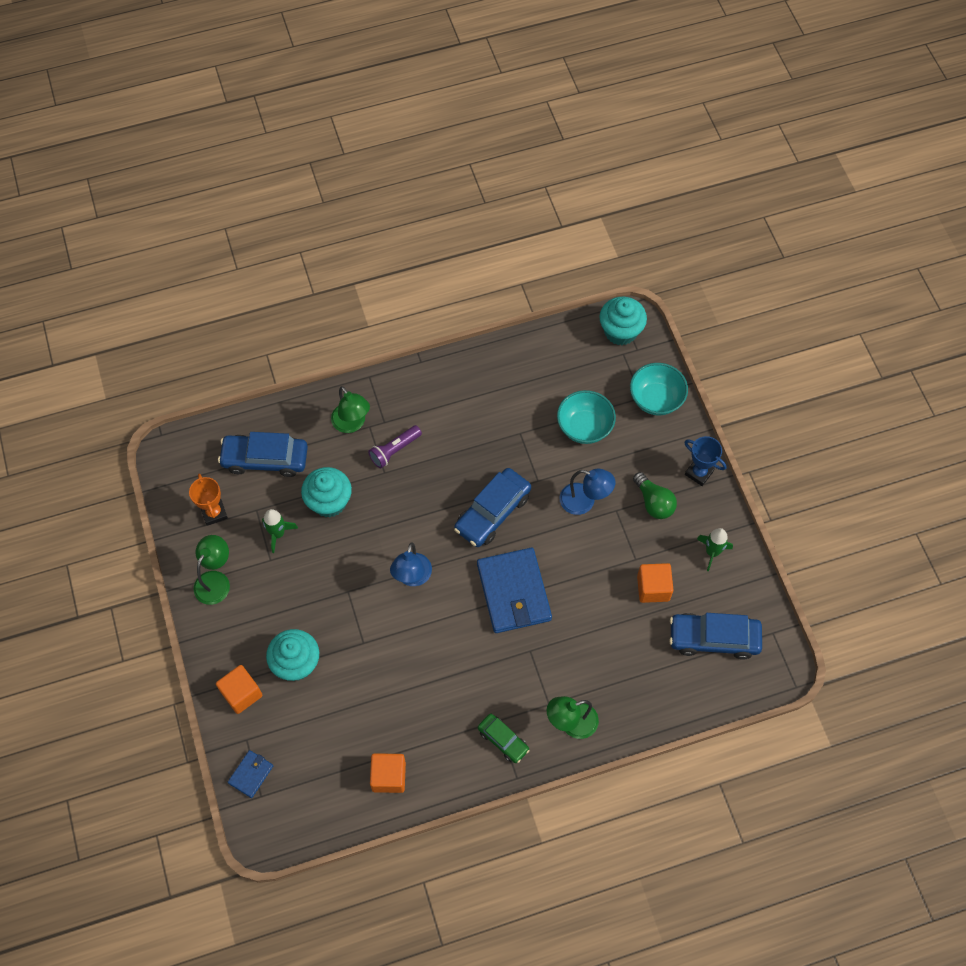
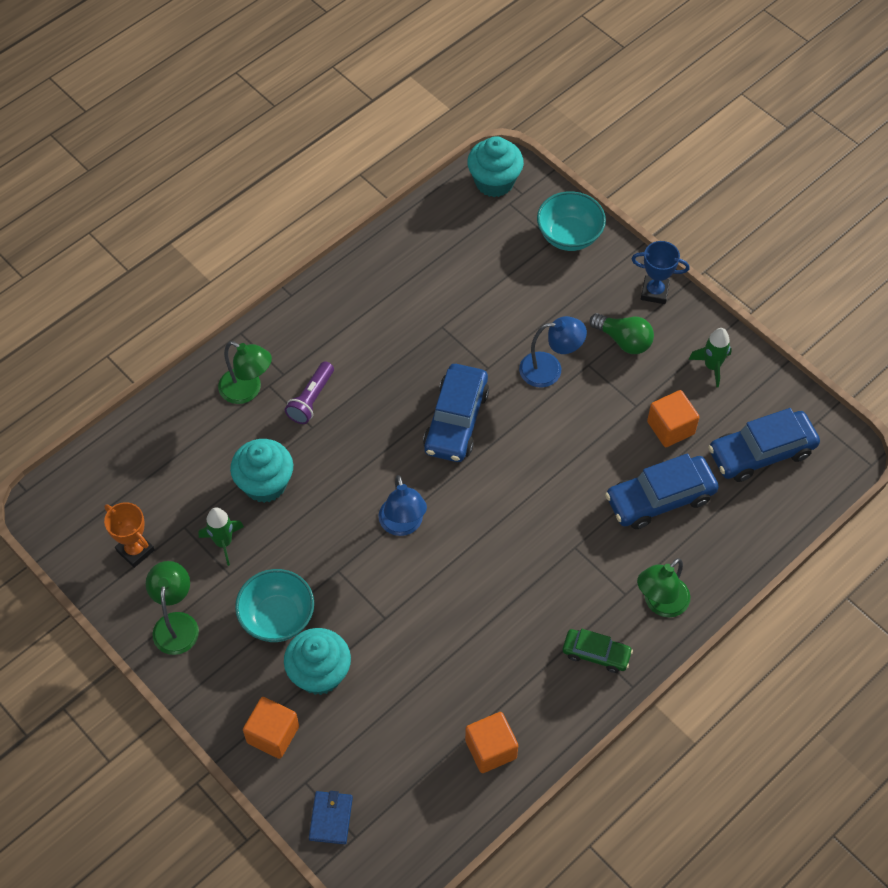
camera: 25 degrees left, 5 degrees down
blue car [218,432,308,477] -> blue car moved to [605,453,719,529]
blue wallet [477,548,552,633] -> none
turquoise bowl [557,390,616,444] -> turquoise bowl moved to [235,569,314,642]

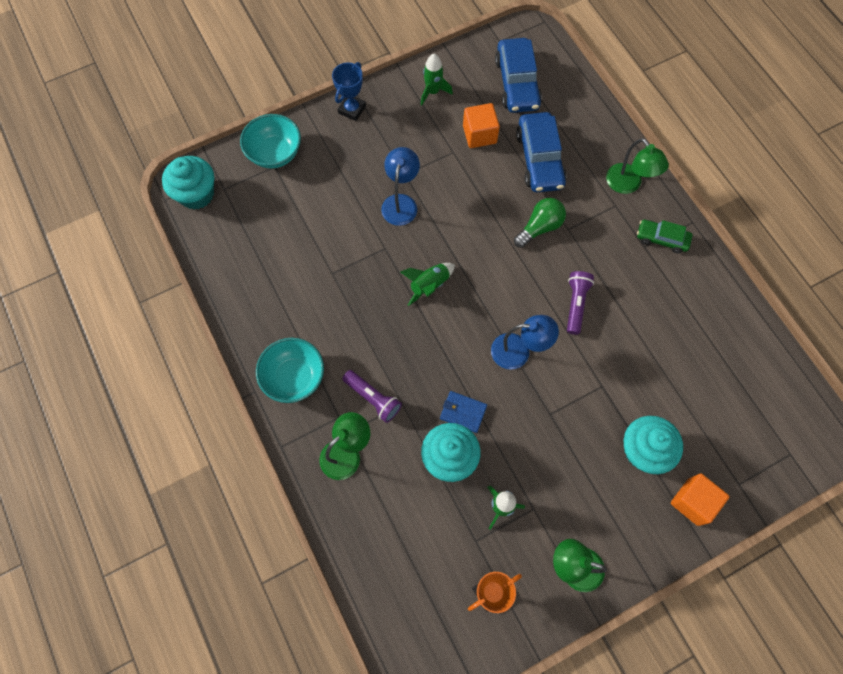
camera: 75 degrees left, 10 degrees up
turquoise bowl [235,569,314,642] -> turquoise bowl moved to [256,338,324,403]
blue wallet [309,791,353,844] -> blue wallet moved to [440,391,487,433]
blue car [423,364,489,462] -> green rocket [400,263,455,306]
orange cube [465,712,518,773] -> none
green car [563,629,633,673] -> green car turned 105 degrees counterclockwise [637,220,692,253]
green light bulb [590,313,654,354] -> green light bulb moved to [514,198,566,248]
none -> purple flashlight [567,271,594,335]

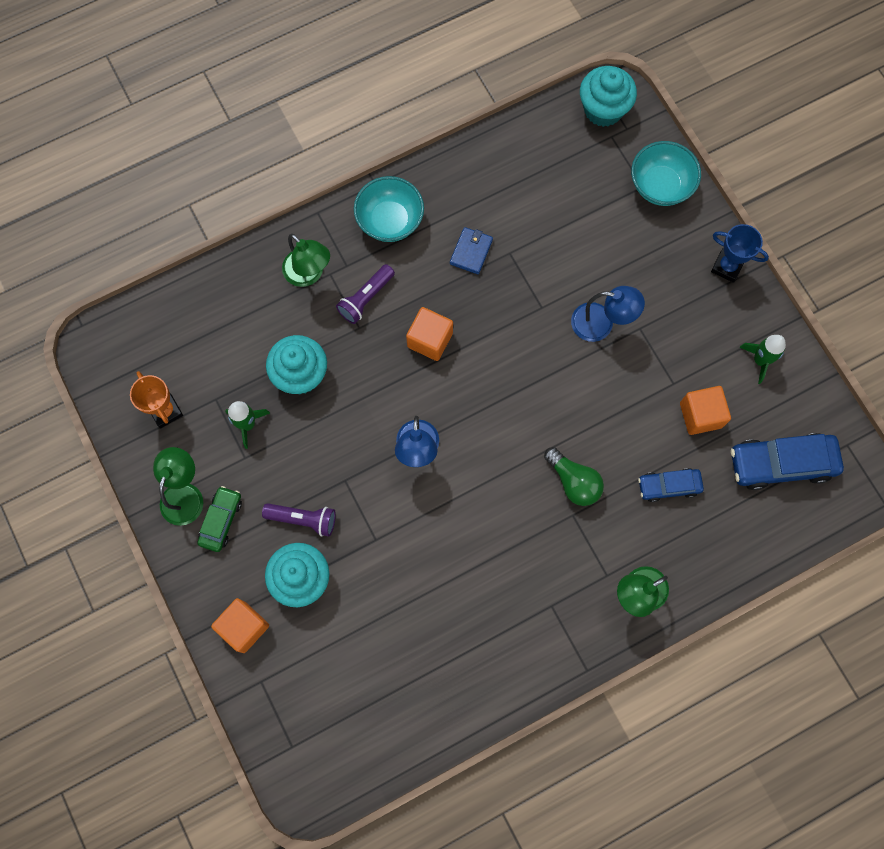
camera: 90 degrees right, 5 degrees up
green rocket [400,263,455,306] -> none
blue wallet [440,391,487,433] -> blue wallet moved to [450,227,493,274]
blue car [516,112,567,192] -> blue car [638,468,704,502], size x0.58
purple flashlight [567,271,594,335] -> purple flashlight moved to [262,503,336,537]
green car [637,220,692,253] -> green car moved to [197,486,242,552]
none -> orange cube [406,307,453,361]

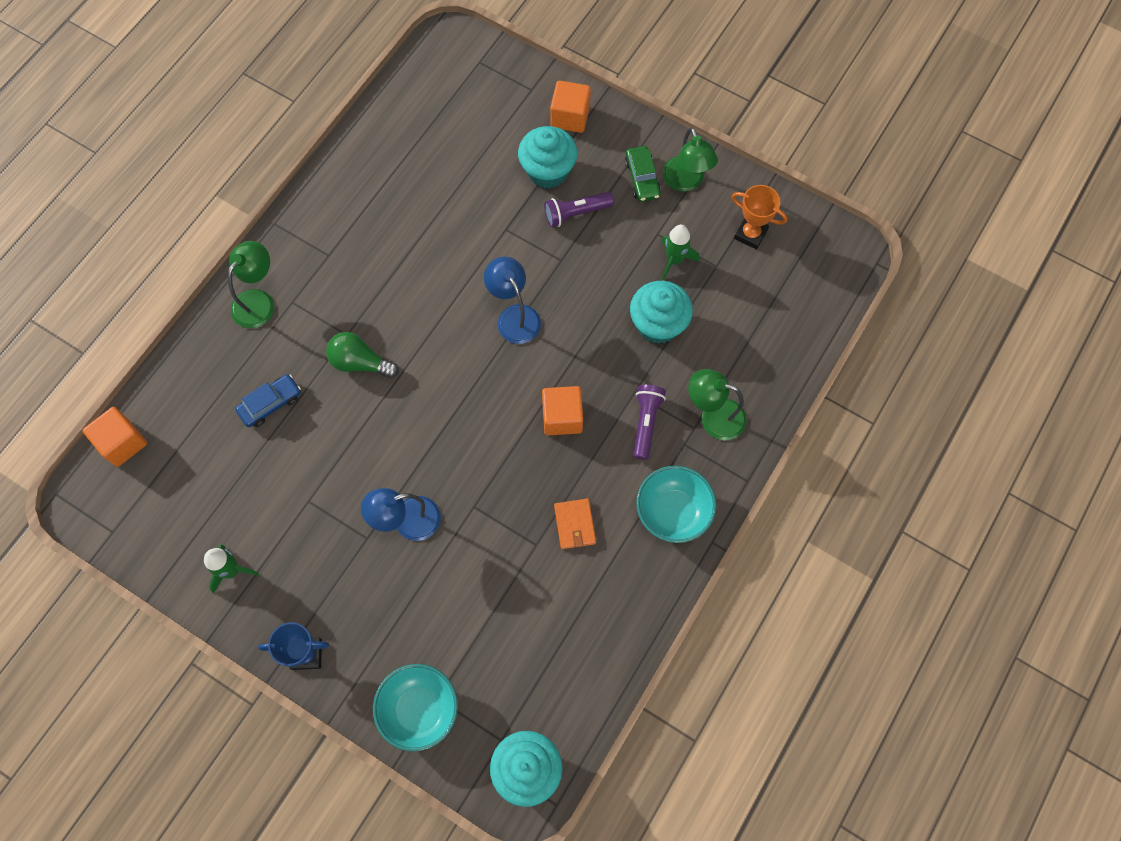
camera: 150 degrees right, 5 degrees down
blue wallet [450,227,493,274] -> orange wallet [554,498,596,549]
orange cube [680,386,731,435] -> orange cube moved to [83,407,147,467]
blue car [731,433,844,490] -> none

